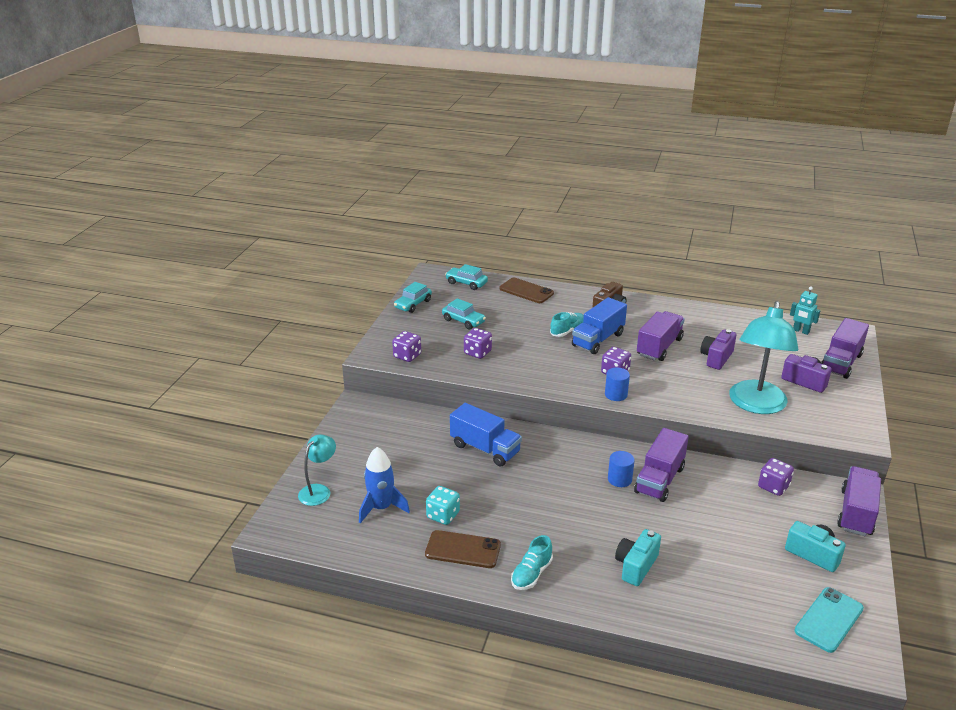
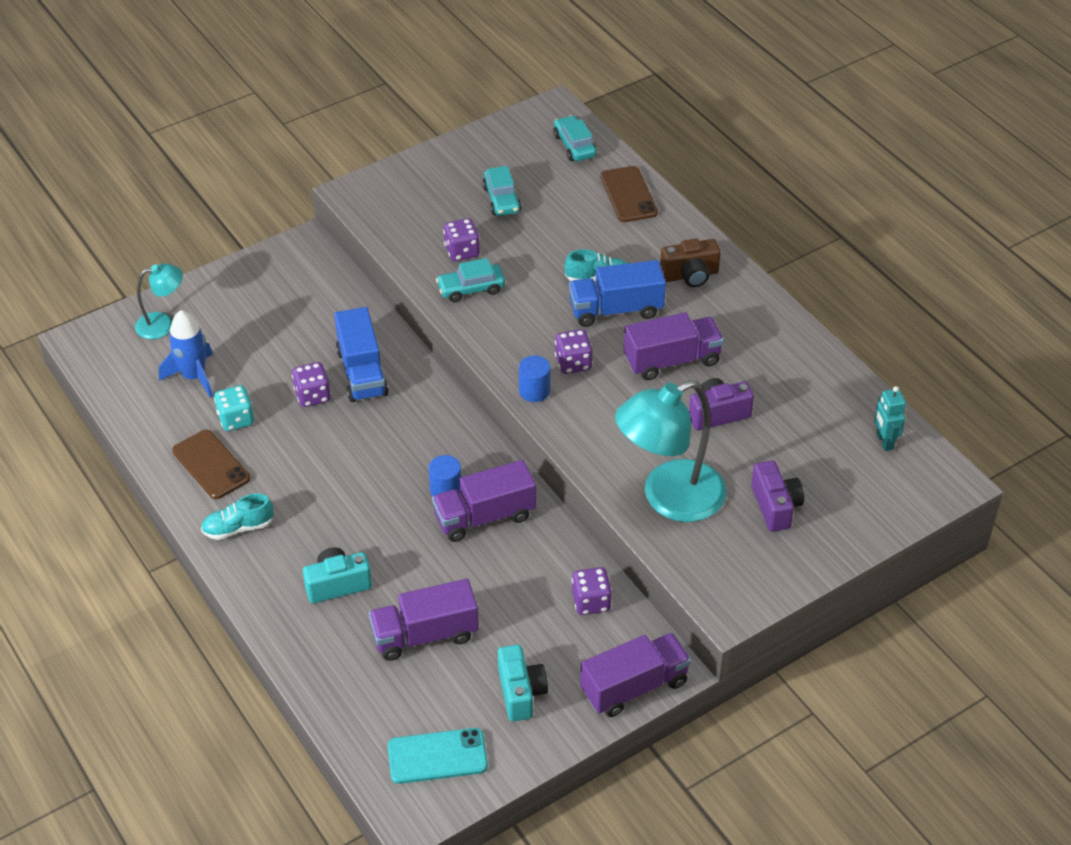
camera: 40 degrees right, 15 degrees up
purple dice [392,331,421,362] -> purple dice moved to [292,362,331,407]
turquoise car [394,282,432,313] -> turquoise car moved to [436,258,505,302]
purple truck [821,318,869,379] -> purple truck moved to [369,579,479,661]

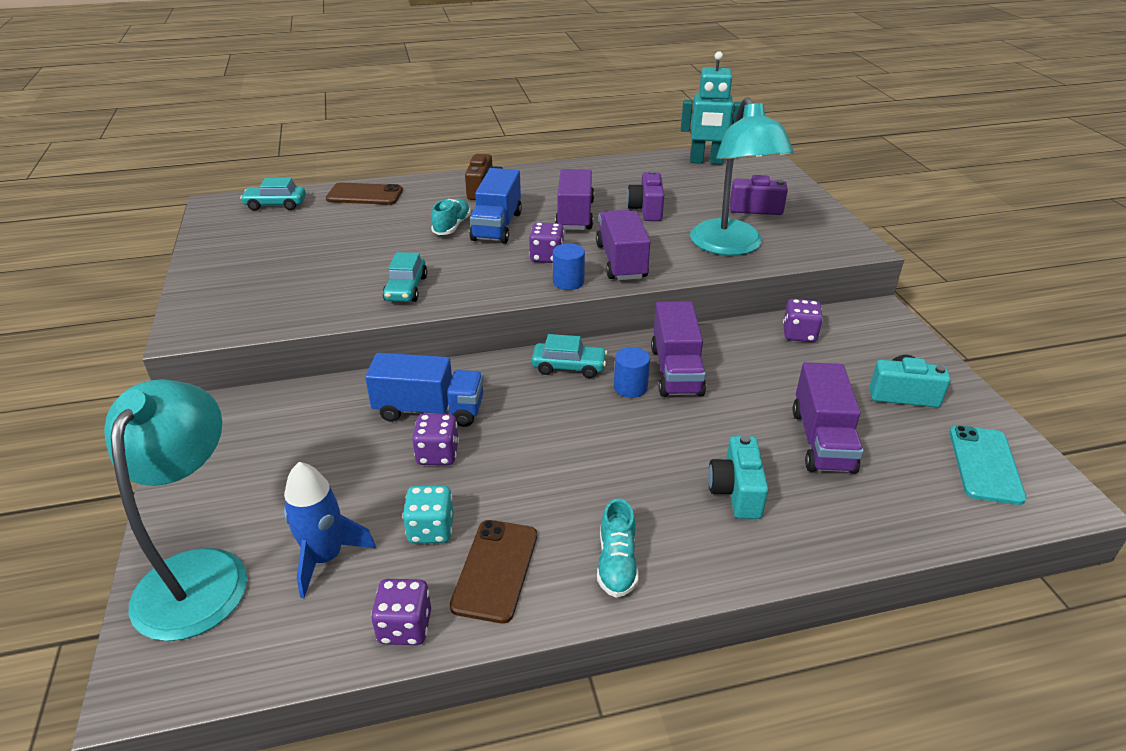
camera: 70 degrees left, 10 degrees down
turquoise lamp [135,263,183,339] -> turquoise lamp [104,379,247,641], size x1.91
brown phone [172,430,250,499] -> brown phone turned 60 degrees counterclockwise [450,520,537,624]
purple dice [443,218,480,261] -> purple dice moved to [371,579,431,645]
turquoise car [482,166,521,216] -> turquoise car moved to [532,334,607,378]
purple truck [580,633,691,717] -> purple truck moved to [596,210,650,280]
turquoise robot [874,386,906,451] -> turquoise robot [681,51,741,165], size x1.77

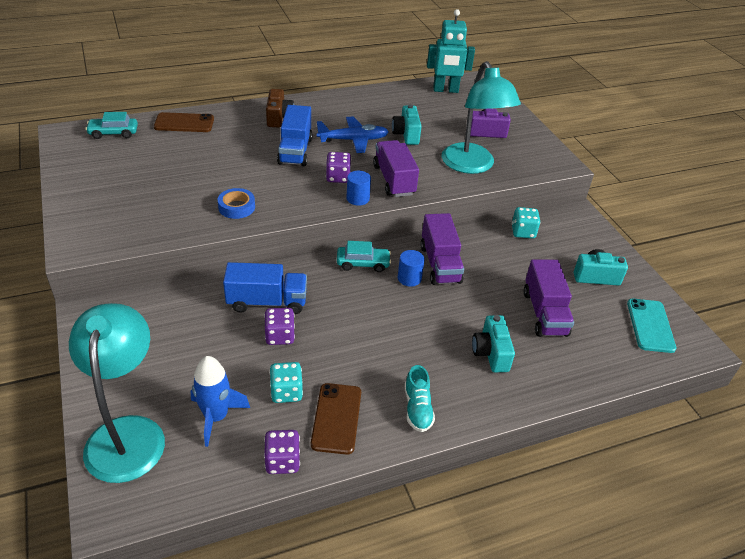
camera: 10 degrees left, 5 degrees up
turquoise car [383,252,427,302] -> blue tape [218,188,255,219]
turquoise shoe [431,199,471,235] -> none
purple truck [555,169,594,230] -> blue plane [317,117,389,153]
purple camera [627,170,664,221] -> turquoise camera [392,104,422,145]
purple dice [783,299,823,342] -> turquoise dice [512,207,541,239]

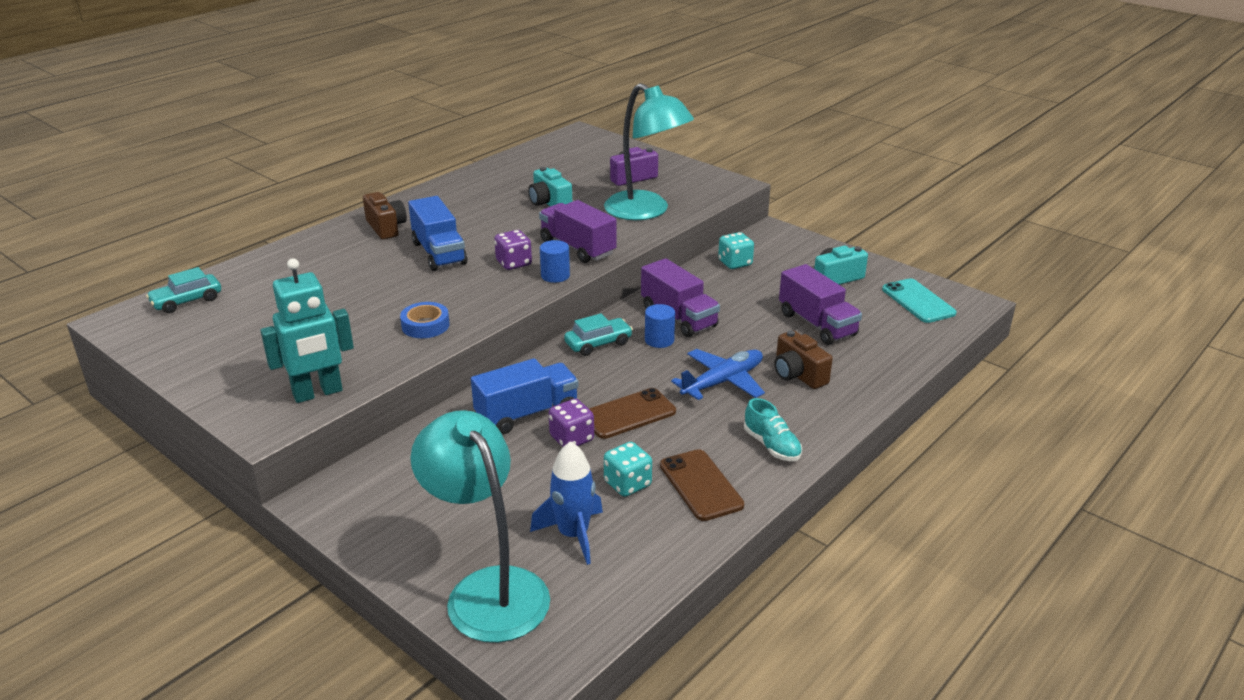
camera: 25 degrees left, 10 degrees down
brown phone [154,112,214,132] -> brown phone moved to [589,388,676,439]
purple dice [264,430,300,474] -> none
blue plane [317,117,389,153] -> blue plane moved to [671,349,765,400]
turquoise robot [427,9,475,93] -> turquoise robot moved to [261,258,354,403]
turquoise camera [472,315,515,372] -> brown camera [774,330,833,389]

